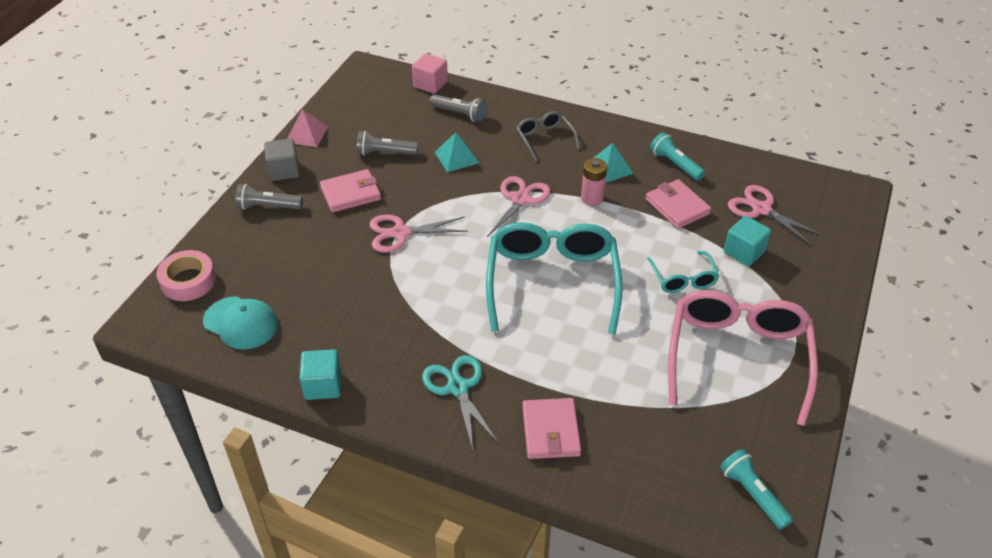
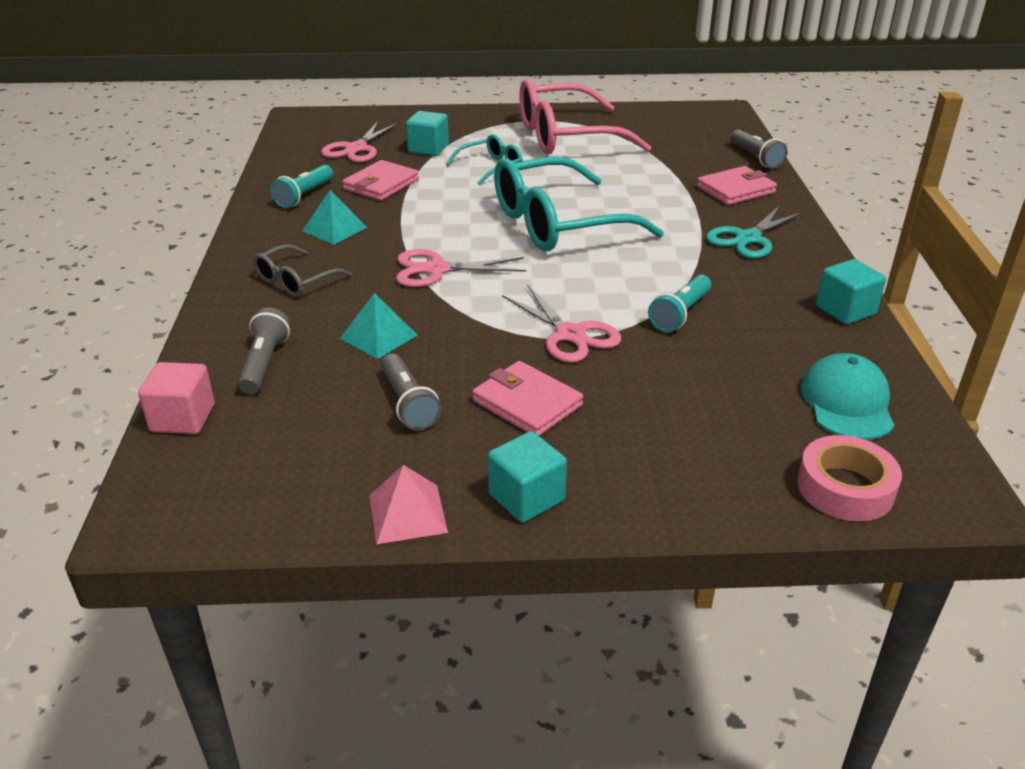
camera: 115 degrees left, 10 degrees down
grey flashlight [235,184,303,210] -> grey flashlight moved to [730,130,788,169]
grey cube [264,138,300,181] -> turquoise cube [488,431,567,523]
pink battery [581,158,607,206] -> none
turquoise flashlight [720,449,793,530] -> turquoise flashlight moved to [648,275,712,332]

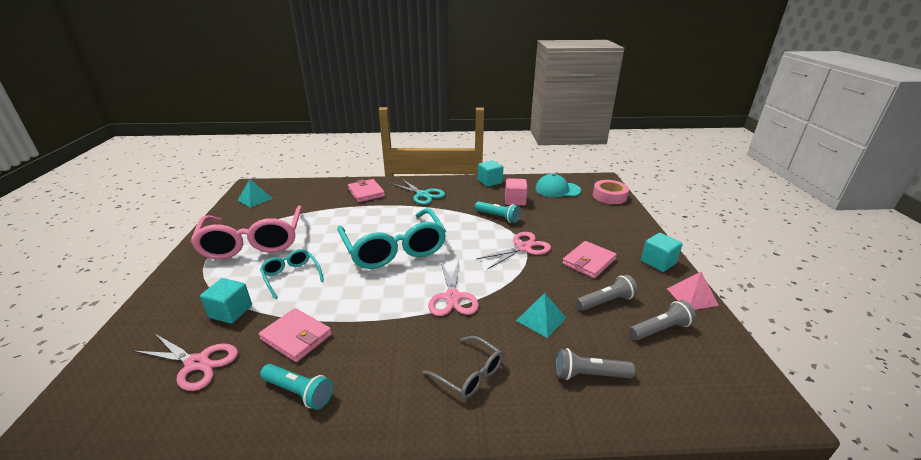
camera: 90 degrees left, 5 degrees down
pink cube [138,362,215,434] -> pink cube moved to [505,178,528,206]
turquoise pyramid [302,190,368,245] -> turquoise pyramid moved to [238,179,273,208]
grey flashlight [730,130,788,169] -> grey flashlight moved to [629,300,696,340]

